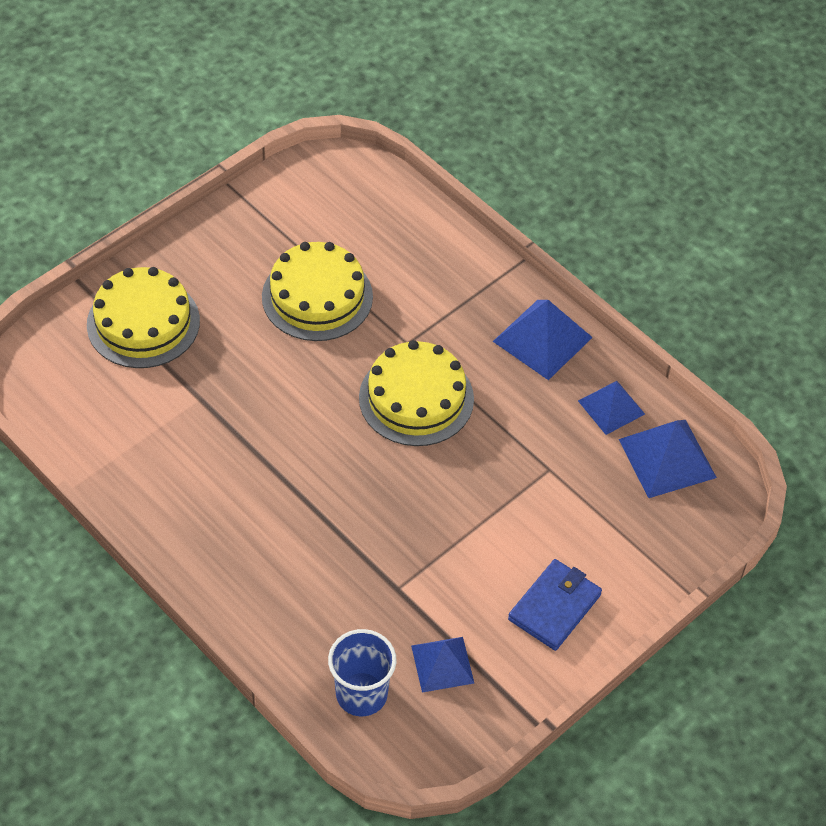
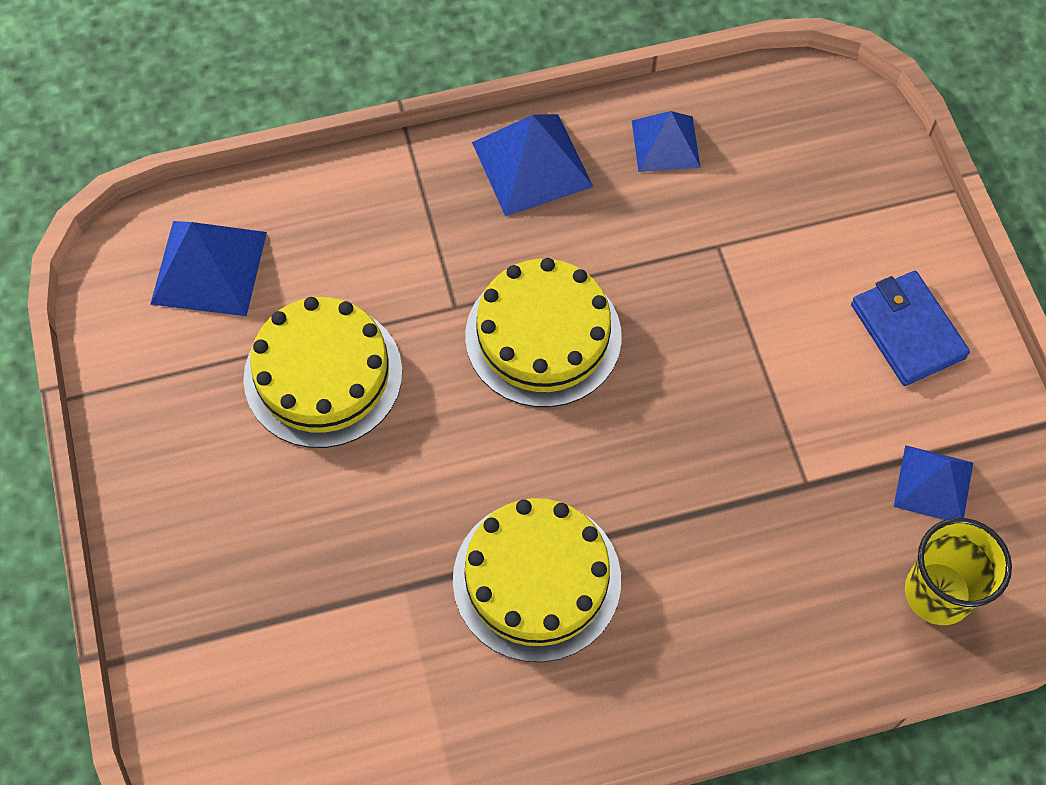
camera: 60 degrees left, 10 degrees up
yellow cake [87,267,200,368] -> yellow cake moved to [453,498,621,662]
blue cup [328,629,397,716] -> yellow cup [905,518,1012,625]
blue pyramid [619,420,717,498] -> blue pyramid moved to [150,221,267,316]

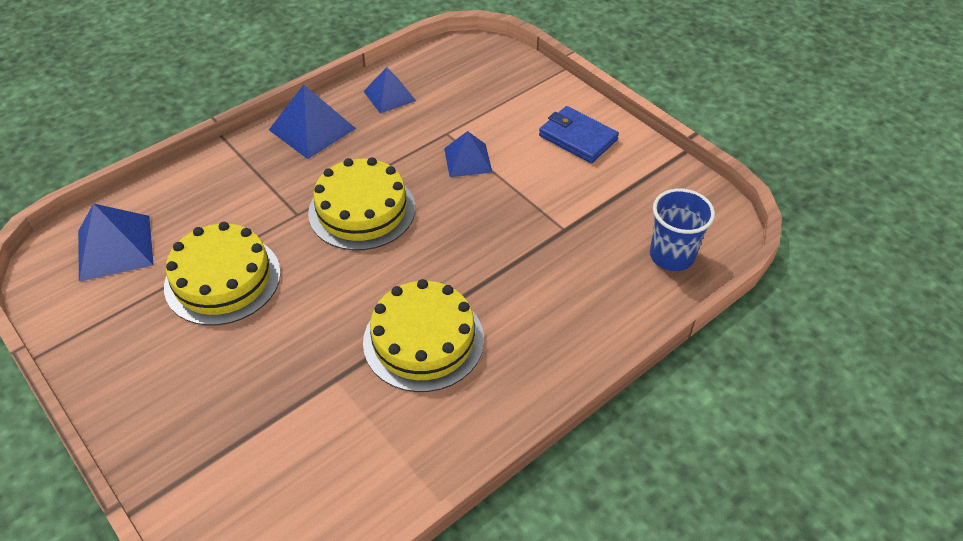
camera: 25 degrees left, 15 degrees down
blue pyramid [894,445,973,520] -> blue pyramid moved to [444,131,493,177]
yellow cup [905,518,1012,625] -> blue cup [650,189,715,271]

